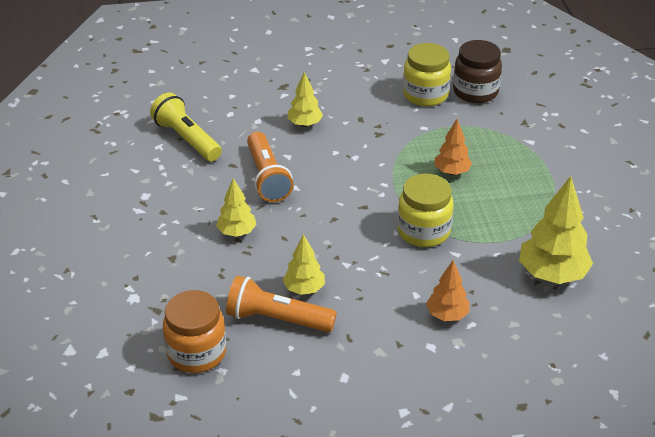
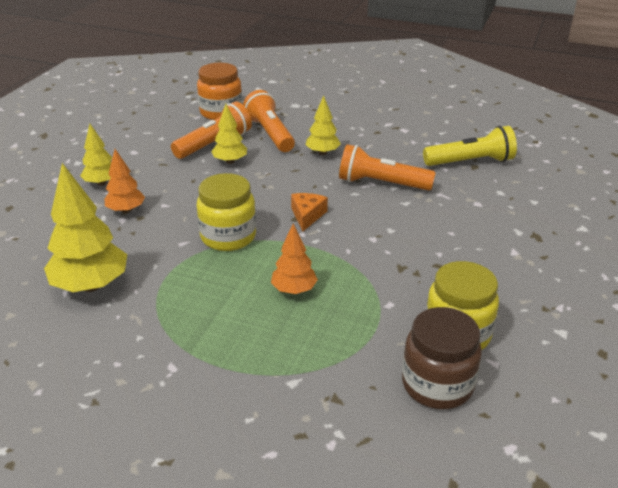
camera: 120 degrees right, 5 degrees down
yellow tree [288,72,323,127] -> yellow tree moved to [80,124,112,186]
none -> orange flashlight [243,90,295,152]
none -> orange cheese [291,193,328,232]

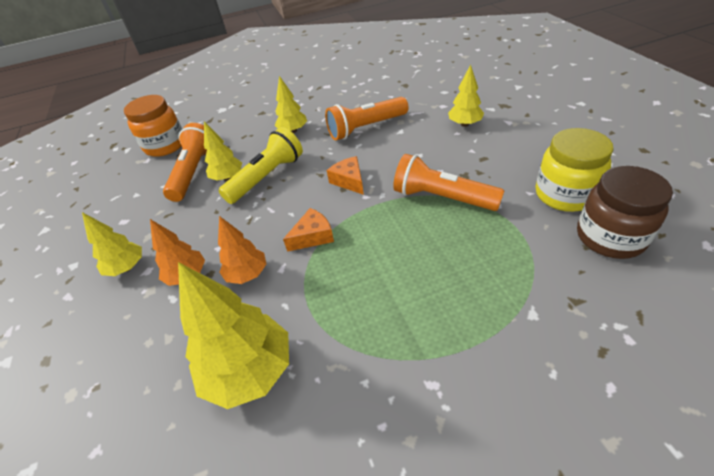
camera: 35 degrees left, 10 degrees up
yellow jar [197,173,256,251] -> orange cheese [283,208,334,252]
orange flashlight [243,90,295,152] -> orange flashlight moved to [393,154,504,211]
orange tree [271,223,318,294] -> orange tree moved to [218,216,266,284]
yellow flashlight [423,126,517,166] -> yellow flashlight moved to [218,127,303,204]
none -> yellow tree [448,64,484,127]

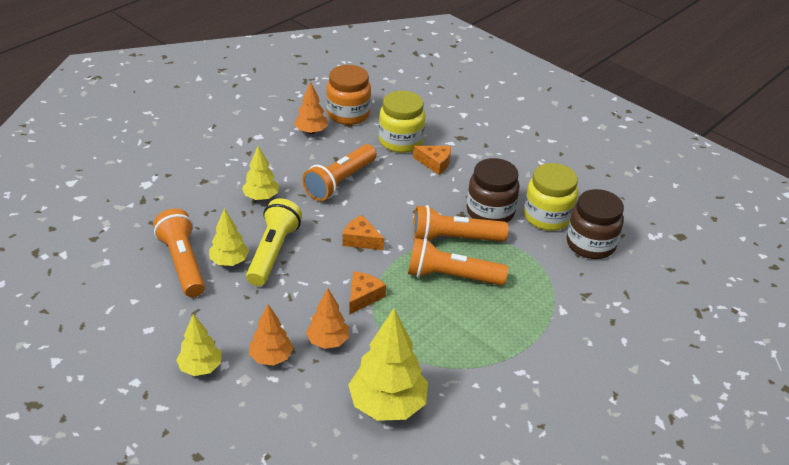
camera: 35 degrees left, 5 degrees down
orange jar [124,95,182,157] -> orange jar moved to [326,65,371,125]
yellow tree [448,64,484,127] -> orange cheese [413,146,451,175]
none -> orange tree [294,81,328,134]
none -> yellow jar [379,90,425,153]
none -> orange flashlight [408,238,508,285]
none -> brown jar [467,158,519,223]

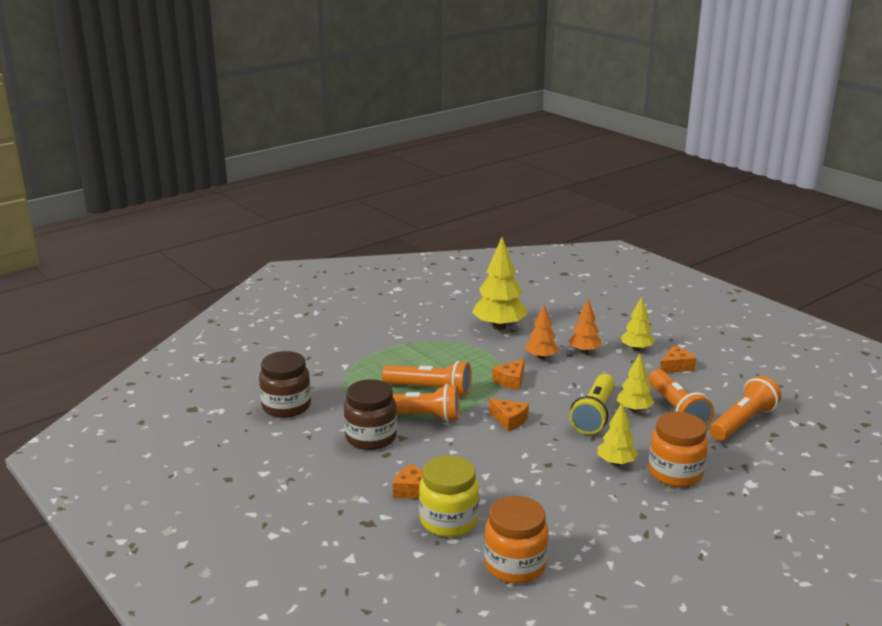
camera: 170 degrees left, 15 degrees down
orange tree [294,81,328,134] -> none
orange flashlight [302,144,377,201] -> orange flashlight moved to [709,376,782,441]
yellow jar [524,163,578,231] -> none
none -> orange jar [648,412,708,487]
none -> orange cheese [660,345,697,373]

